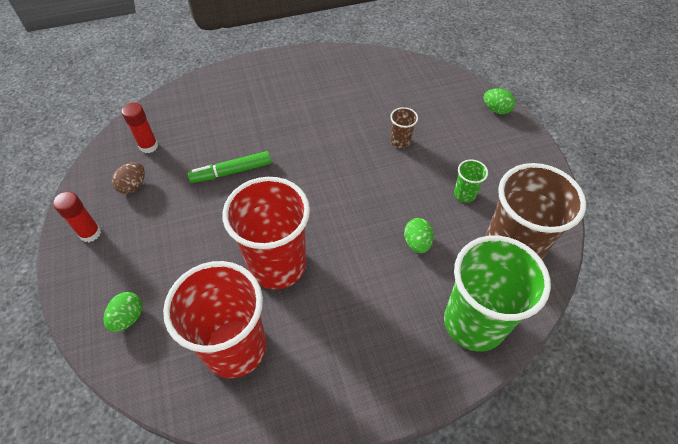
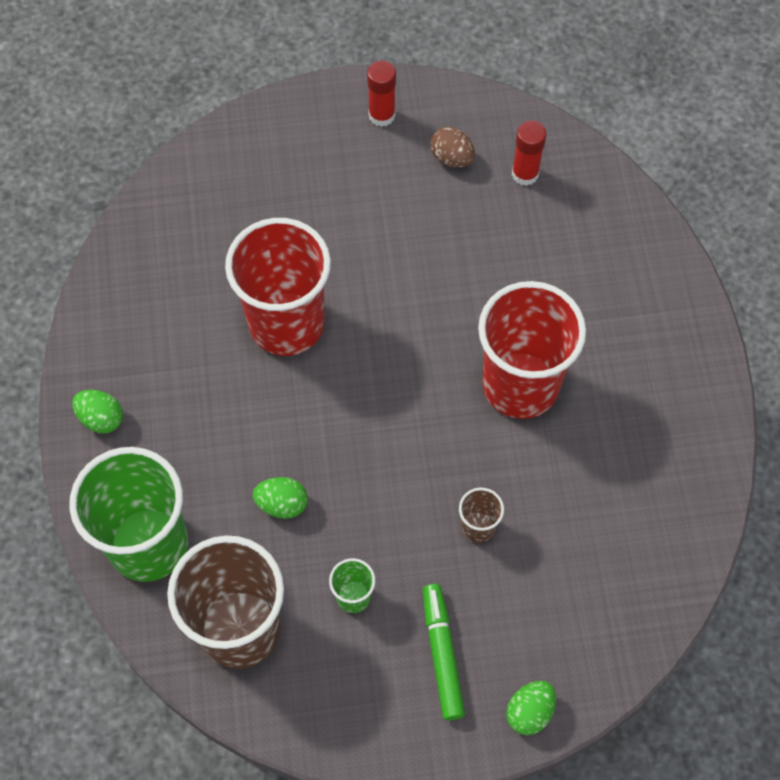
camera: 100 degrees right, 10 degrees up
green egg [104,292,142,332] -> green egg moved to [72,390,123,433]
red cup [163,261,267,378] -> red cup moved to [478,281,586,419]
green marker [188,151,271,183] -> green marker moved to [423,584,465,721]

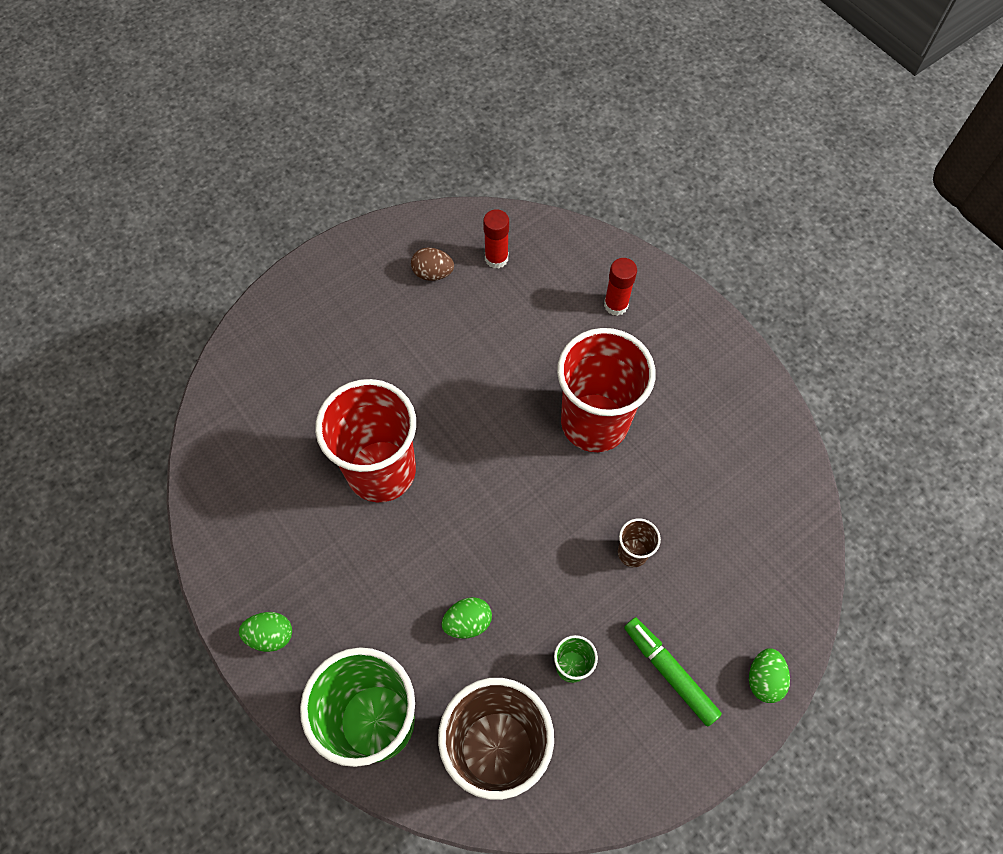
camera: 30 degrees left, 0 degrees up
red glue stick [367,60,396,127] -> red glue stick moved to [604,258,637,316]

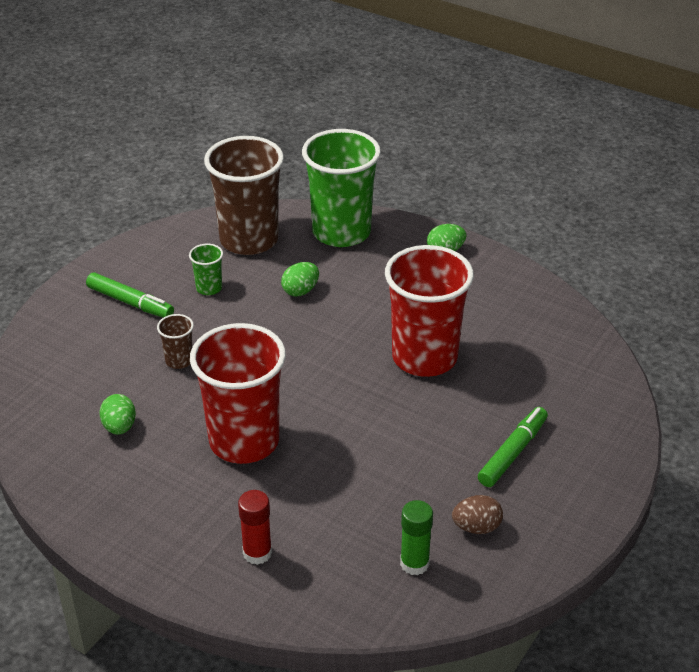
camera: 160 degrees right, 25 degrees down
red glue stick [483,209,509,269] -> green glue stick [400,500,433,575]
green egg [749,648,790,703] -> green egg moved to [99,394,136,435]
none -> green marker [478,407,548,487]

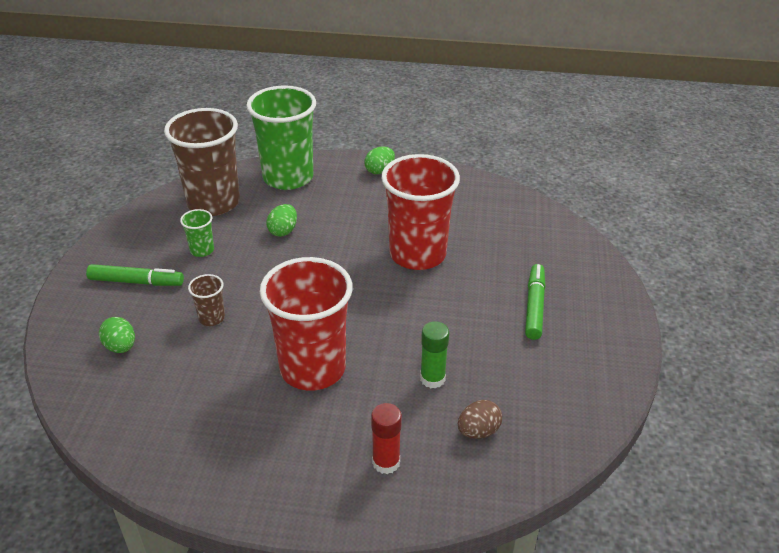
camera: 25 degrees left, 0 degrees up
green egg [99,394,136,435] -> green egg moved to [99,317,135,353]
green glue stick [400,500,433,575] -> green glue stick moved to [420,321,449,389]
brown egg [452,495,503,534] -> brown egg moved to [458,400,502,439]

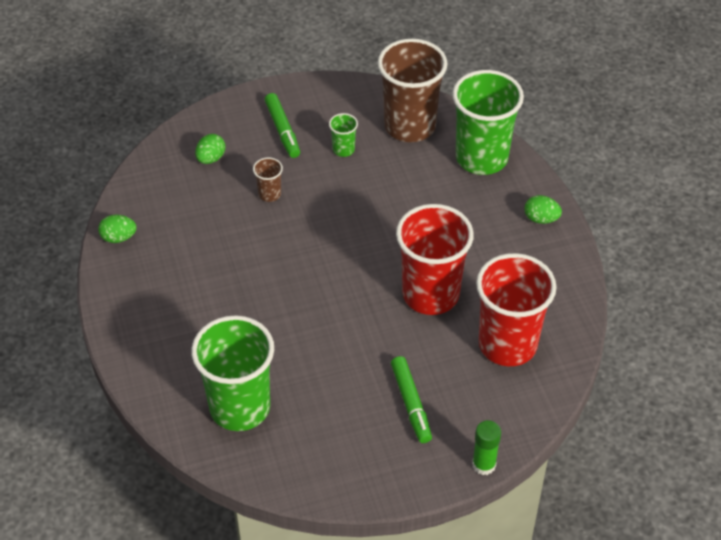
camera: 65 degrees right, 10 degrees up
red cup [260,257,353,391] -> red cup moved to [476,253,556,366]
green egg [266,204,297,237] -> green egg moved to [98,215,137,243]
red glue stick [371,403,402,474] -> none
green glue stick [420,321,449,389] -> green glue stick moved to [472,420,501,475]
brown egg [458,400,502,439] -> green cup [191,315,274,431]
green marker [525,264,546,340] -> green marker turned 90 degrees clockwise [391,356,432,443]

